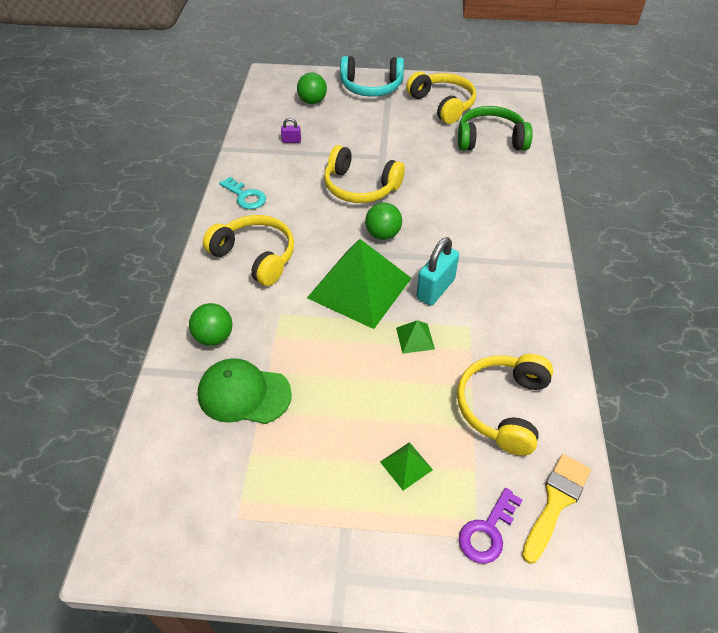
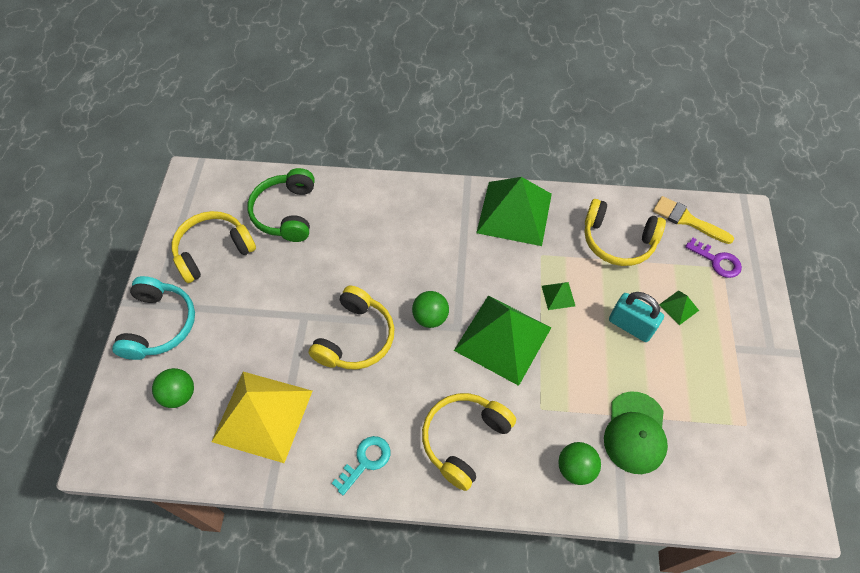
camera: 90 degrees left, 10 degrees up
purple padlock [281,118,301,143] -> yellow pyramid [211,372,313,463]
turquoise padlock [416,237,459,306] -> turquoise padlock moved to [609,292,664,342]
none -> green pyramid [476,177,552,246]

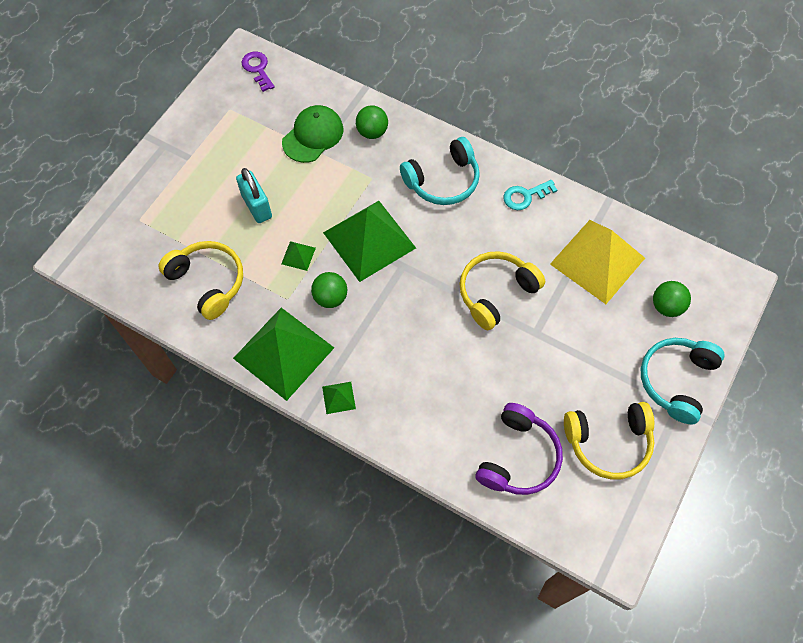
camera: 155 degrees left, 5 degrees up
green headphones [247,168,315,242] -> purple headphones [475,403,563,495]
green ball [412,291,449,328] -> green ball moved to [311,272,348,308]
yellow headphones [422,393,516,491] -> turquoise headphones [400,137,480,205]
yellow brush [653,196,734,244] -> none
green pyramid [659,290,699,325] -> green pyramid moved to [322,382,356,414]
purple key [685,238,742,278] -> purple key moved to [242,52,275,92]

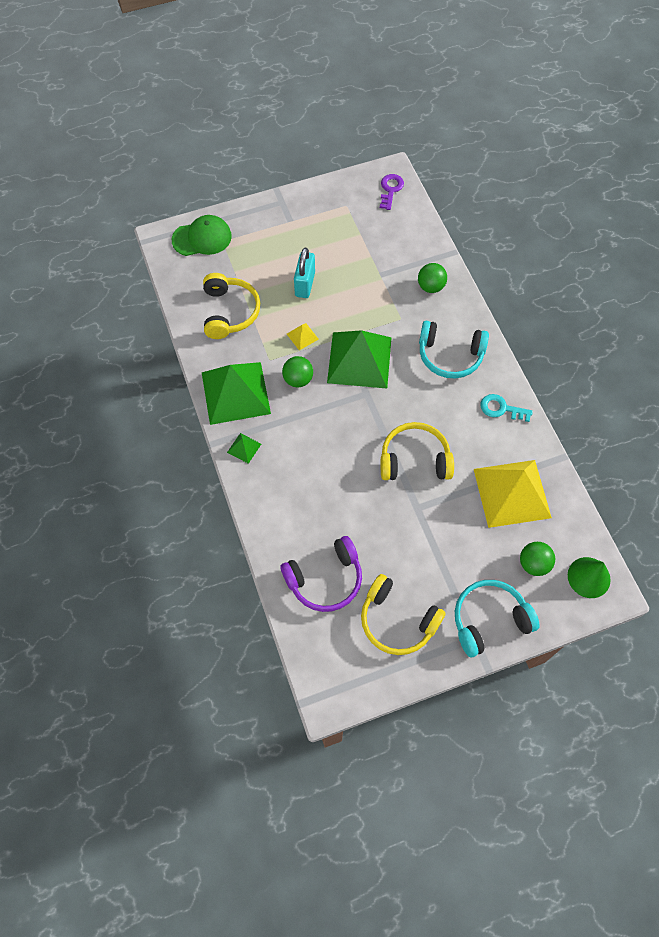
camera: 40 degrees right, 0 degrees up
green pyramid [281,241,316,271] -> yellow pyramid [287,323,319,350]
green cap [282,105,343,163] -> green cap moved to [172,215,232,256]
none -> green cone [568,557,611,598]

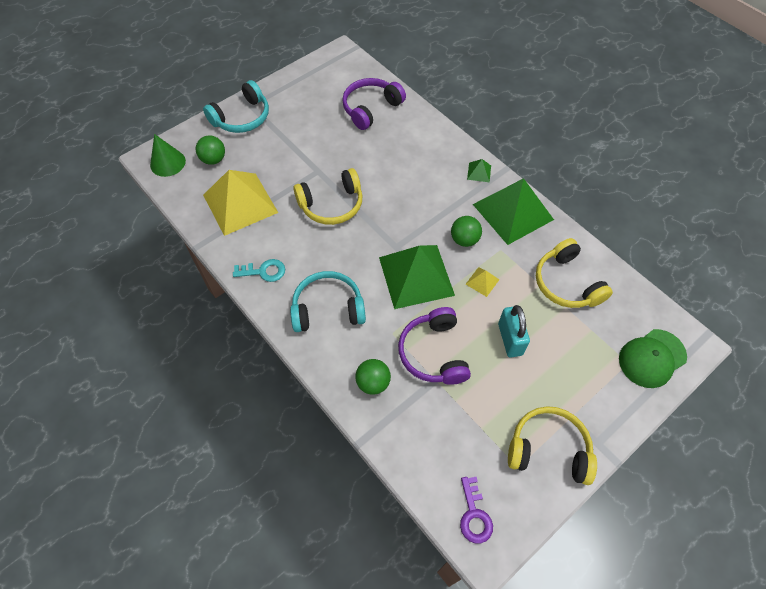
camera: 160 degrees right, 5 degrees down
yellow headphones [361,574,446,655] -> yellow headphones moved to [508,406,597,485]
none -> purple headphones [398,307,471,385]

